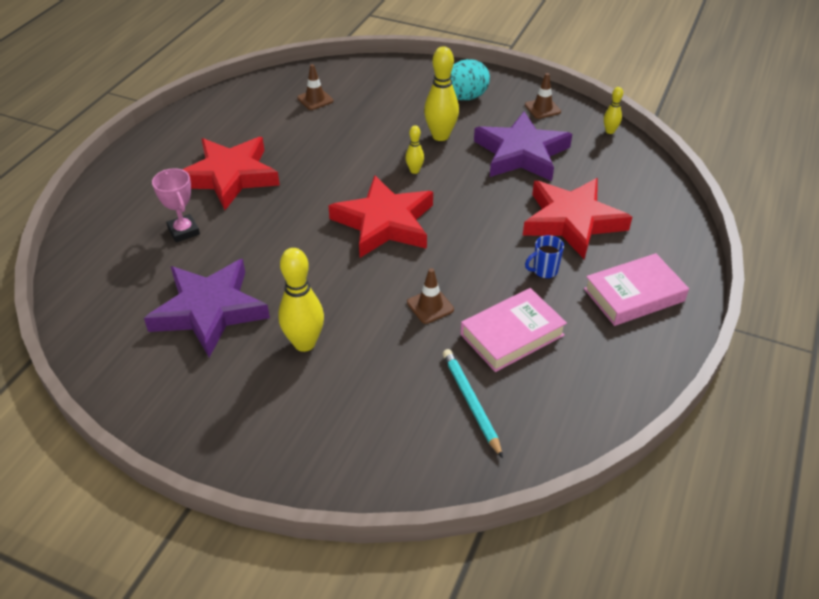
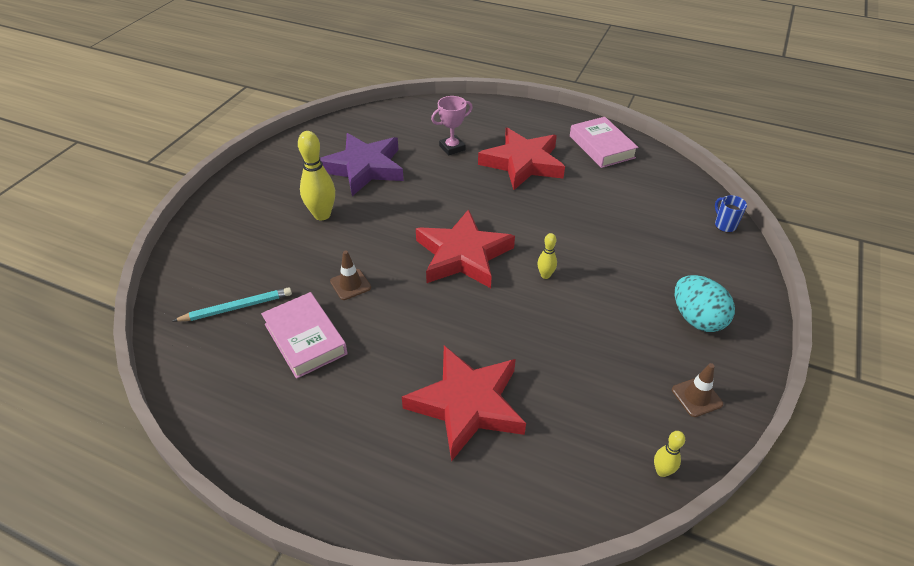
camera: 90 degrees right, 0 degrees up
brown traffic cone [297,64,333,110] -> none
yellow bowling pin [424,46,459,141] -> none
purple star [474,112,572,181] -> none
blue mug [525,235,564,279] -> blue mug moved to [715,195,747,233]
pink book [584,253,689,326] -> pink book moved to [570,117,638,168]

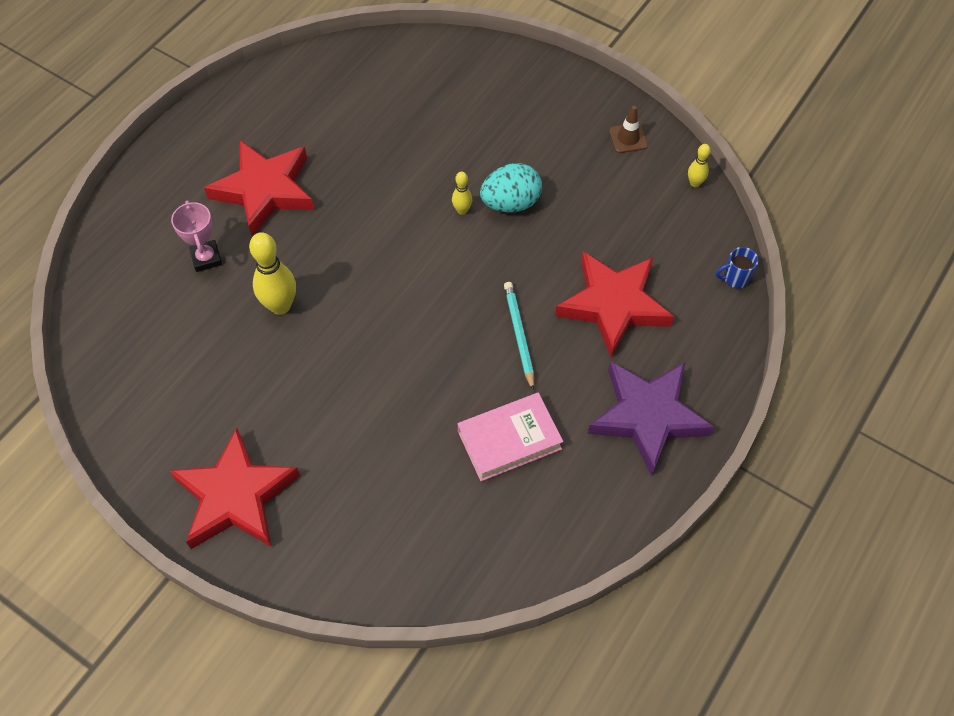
camera: 80 degrees left, 15 degrees up
turquoise pencil [173,287,292,322] -> turquoise pencil moved to [504,282,534,391]
yellow bowling pin [298,131,335,220] -> yellow bowling pin moved to [249,232,296,315]
purple star [320,133,404,196] -> purple star moved to [588,361,715,476]
brown traffic cone [330,251,371,300] -> none
red star [416,209,515,288] -> red star moved to [169,428,300,549]
pink book [570,117,638,168] -> none
turquoise egg [675,275,735,332] -> turquoise egg moved to [480,163,542,213]
blue mug [715,195,747,233] -> blue mug moved to [716,247,758,289]

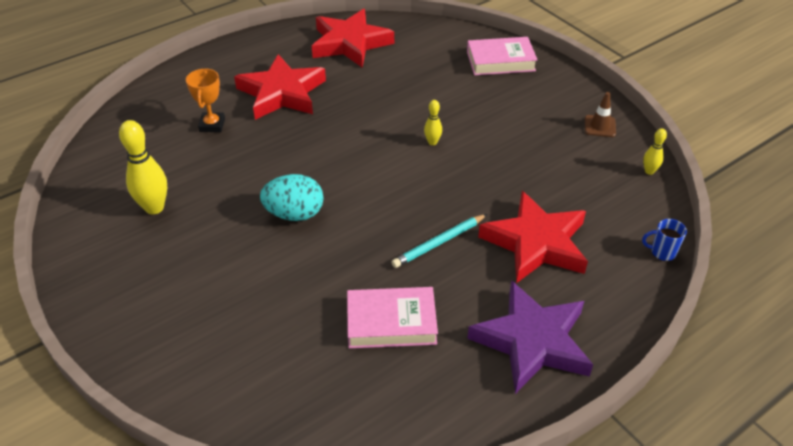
camera: 20 degrees right, 15 degrees down
red star [169,428,300,549] -> red star moved to [312,9,394,68]
pink trophy [171,200,222,272] -> orange trophy [186,68,225,132]
yellow bowling pin [249,232,296,315] -> yellow bowling pin moved to [119,120,167,214]
turquoise egg [480,163,542,213] -> turquoise egg moved to [260,174,324,221]
turquoise pencil [504,282,534,391] -> turquoise pencil turned 135 degrees counterclockwise [391,214,487,268]
none -> pink book [467,37,537,75]

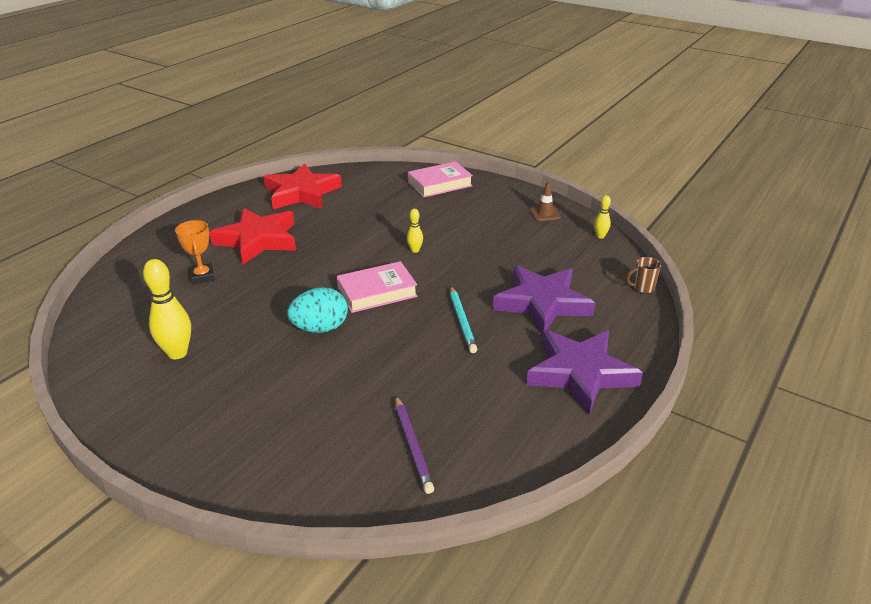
camera: 20 degrees left, 10 degrees down
pink book [347,287,438,349] -> pink book moved to [337,261,418,313]
turquoise pencil [391,214,487,268] -> turquoise pencil turned 45 degrees counterclockwise [450,286,477,353]
red star [478,191,588,283] -> purple star [493,265,595,334]
blue mug [642,219,687,261] -> brown mug [626,257,661,294]
none -> purple pencil [395,396,434,494]

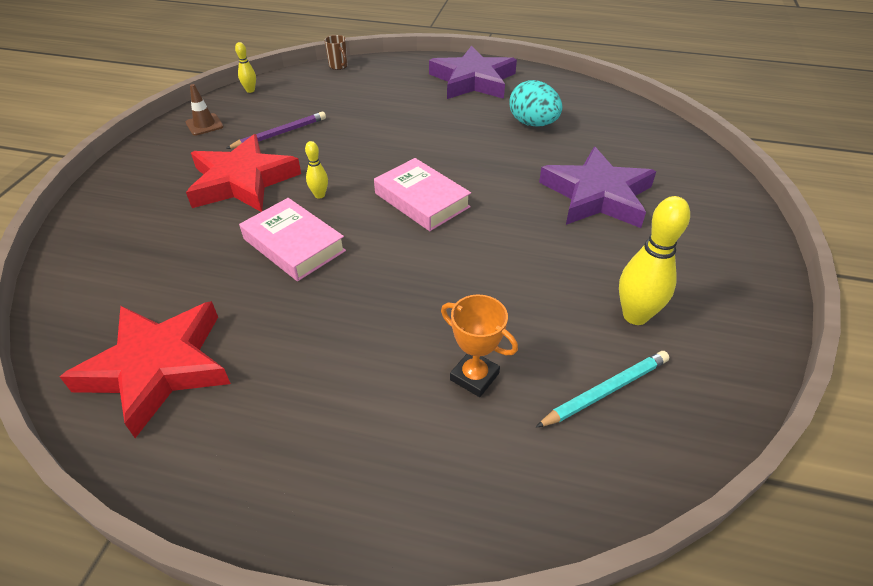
camera: 110 degrees left, 10 degrees up
orange trophy [175,220,215,284] -> orange trophy turned 75 degrees clockwise [441,295,518,397]
red star [209,208,296,264] -> red star moved to [186,134,301,212]
turquoise egg [287,287,348,333] -> turquoise egg moved to [509,80,563,127]
purple pencil [395,396,434,494] -> purple pencil moved to [225,112,326,149]
pink book [408,161,473,198] -> pink book moved to [239,198,346,281]
turquoise pencil [450,286,477,353] -> turquoise pencil moved to [536,351,669,428]
purple star [493,265,595,334] -> purple star moved to [539,147,656,228]

